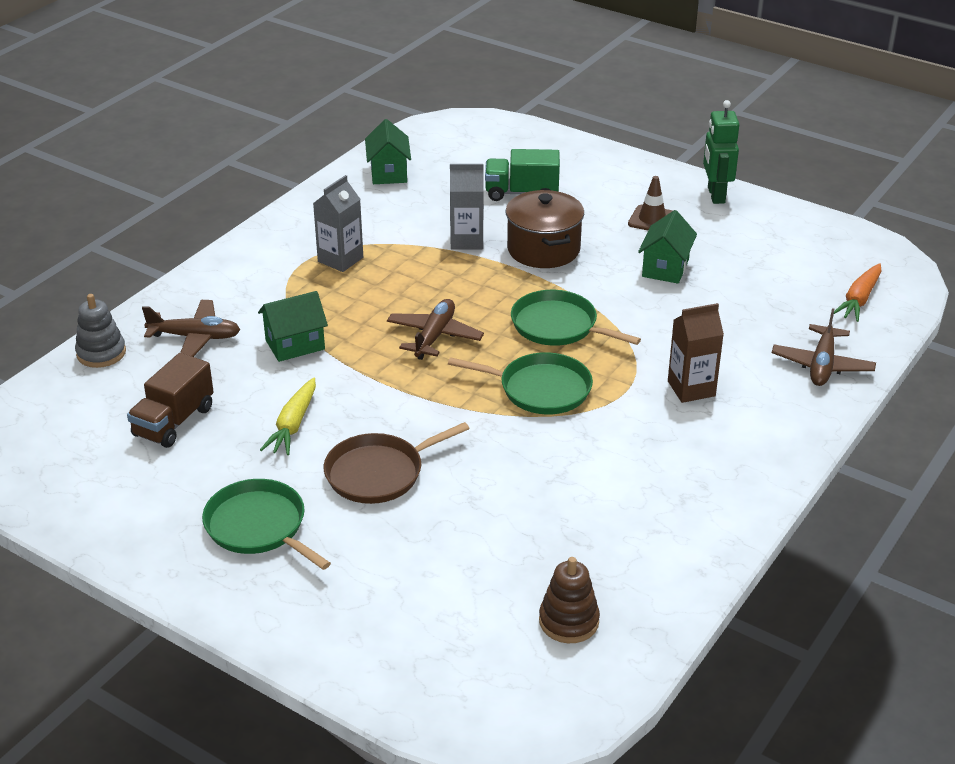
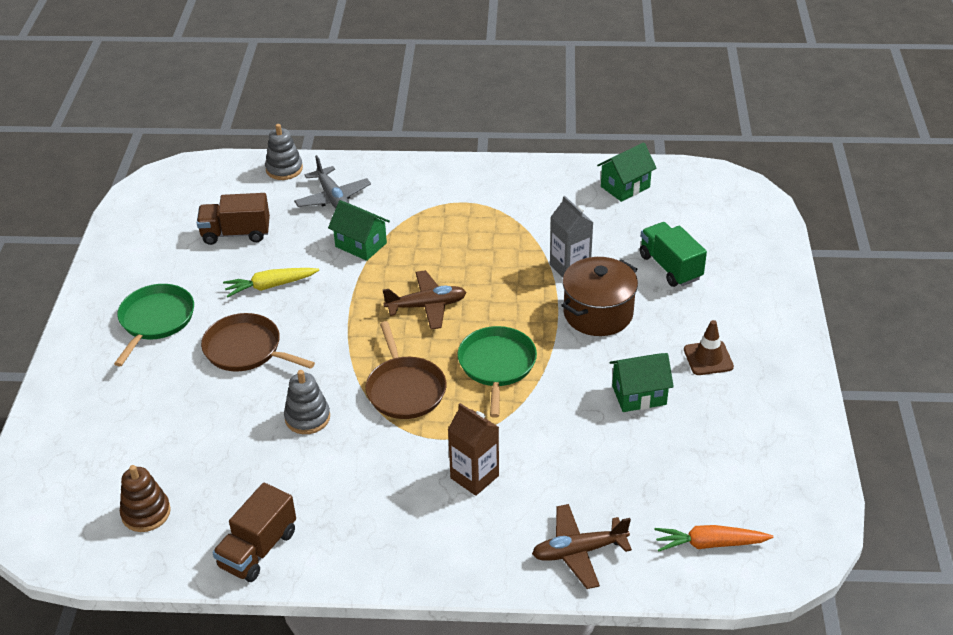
camera: 60 degrees right, 5 degrees up
brown plane [142,300,240,357] -> grey plane [294,155,371,209]
grey carton [313,175,363,272] -> none
green pan [448,352,593,414] -> brown pan [365,321,447,419]
green robot [703,100,739,204] -> none
none -> brown truck [212,482,296,582]
none -> grey stacking toy [284,370,330,434]

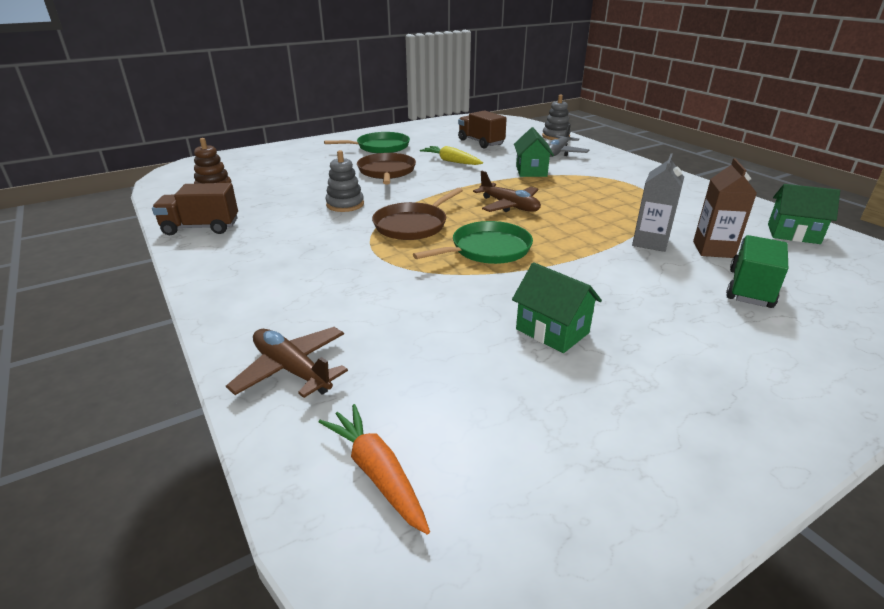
camera: 55 degrees right, 10 degrees down
brown carton [448,403,499,496] -> brown carton moved to [693,158,757,258]
brown pot [561,257,638,336] -> none
brown traffic cone [684,320,734,375] -> none

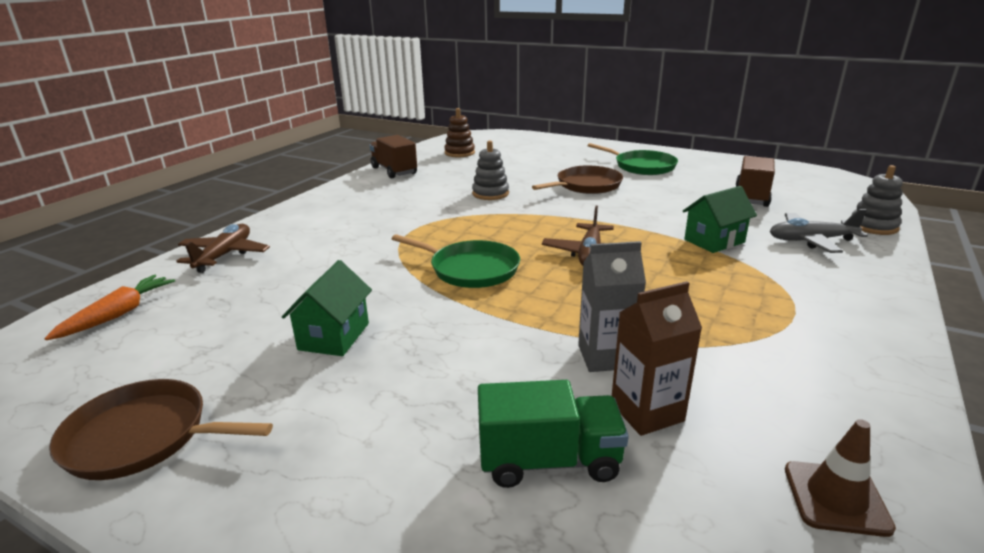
camera: 60 degrees right, 5 degrees down
brown pan [372,188,463,240] -> brown pan moved to [49,379,273,480]
yellow carrot [420,146,483,165] -> none
green house [768,184,840,244] -> brown traffic cone [785,419,896,537]

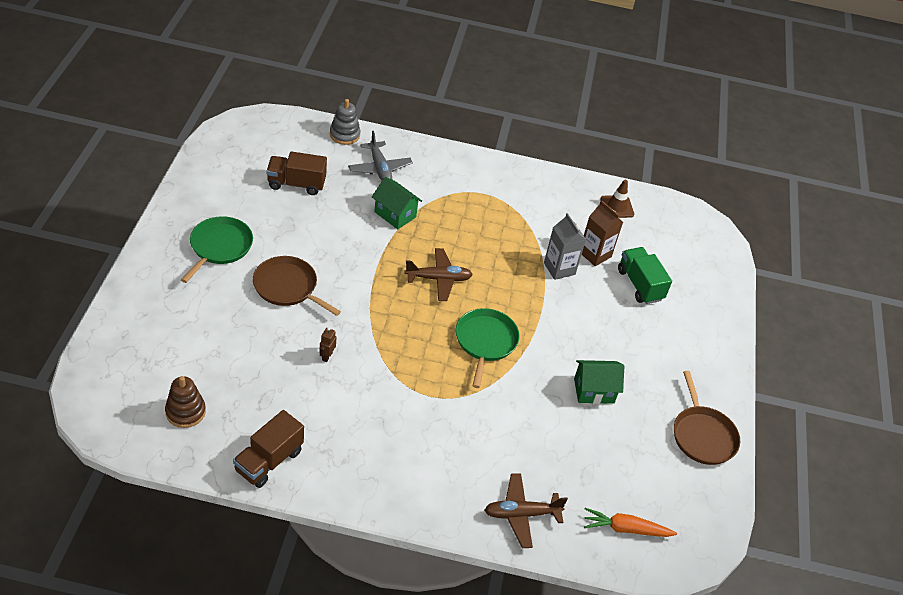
camera: 115 degrees left, 20 degrees up
grey stacking toy [472,140,509,200] -> brown robot [319,327,336,362]

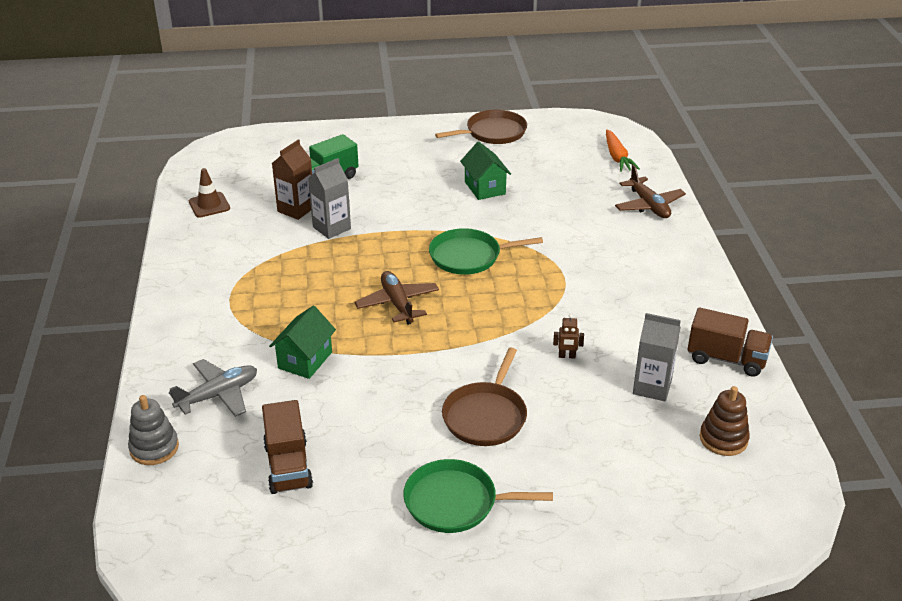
camera: 100 degrees left, 10 degrees down
none -> grey carton [633,313,681,401]

